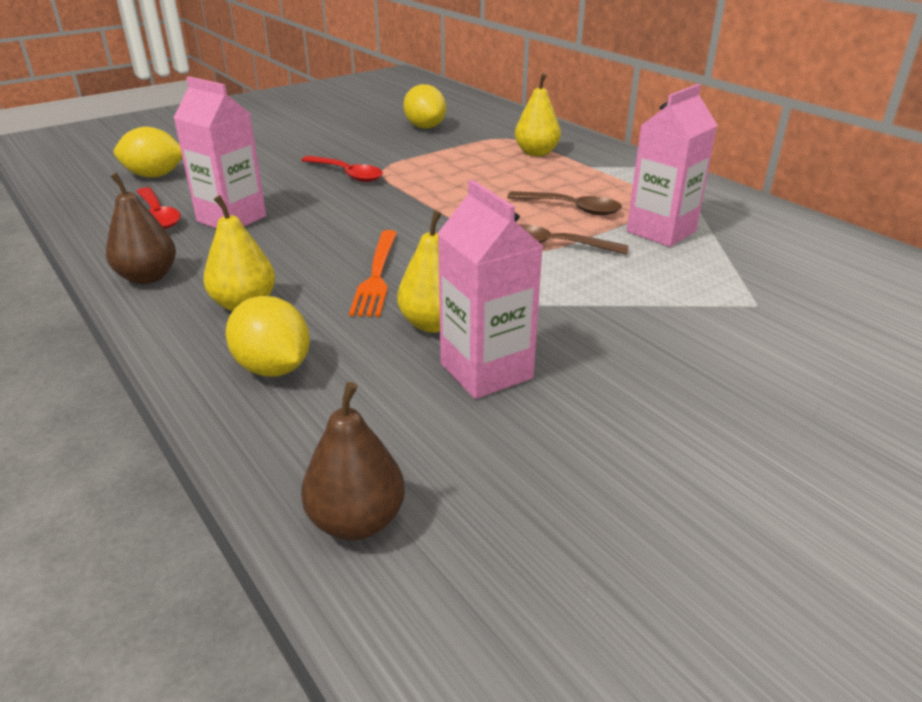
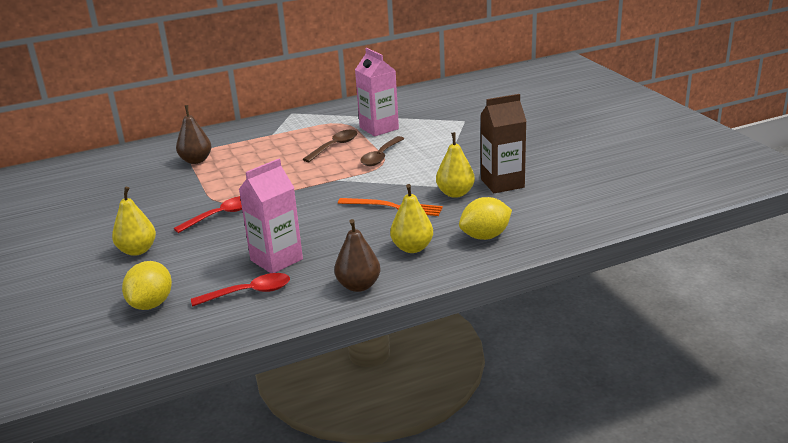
camera: 75 degrees left, 5 degrees down
brown pear [301,382,405,540] -> brown pear moved to [176,105,211,164]
yellow lemon [403,84,446,129] -> none
pink carton [437,180,543,399] -> brown carton [480,94,526,193]
yellow pear [515,73,561,156] -> yellow pear moved to [112,187,156,256]

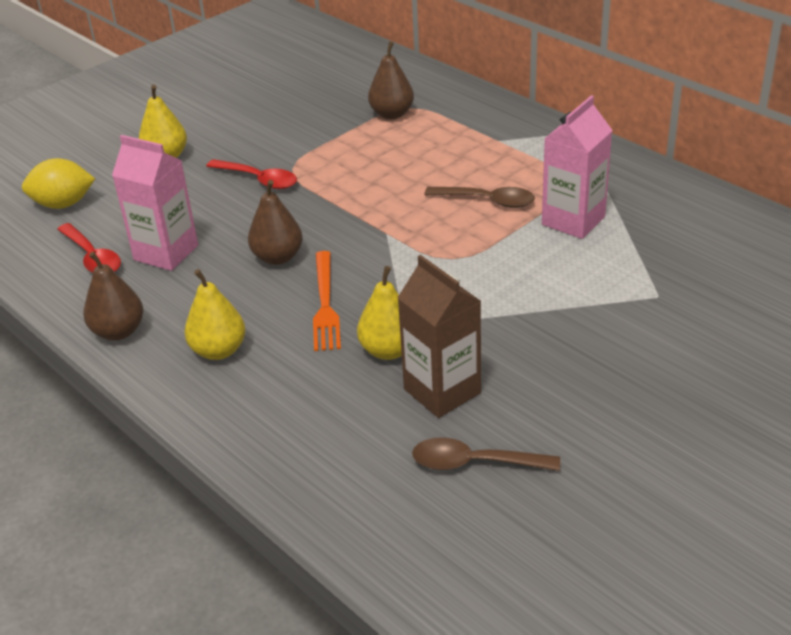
camera: 70 degrees right, 10 degrees up
brown spoon [360,136,405,166] -> brown spoon moved to [412,437,560,471]
yellow lemon [459,197,512,240] -> none
none -> brown pear [248,180,303,265]

